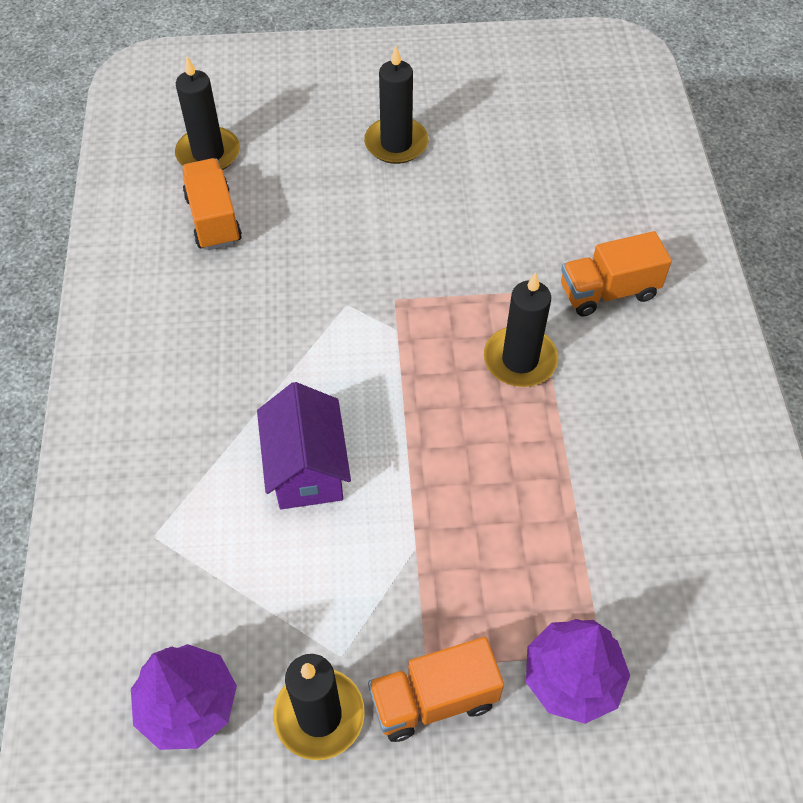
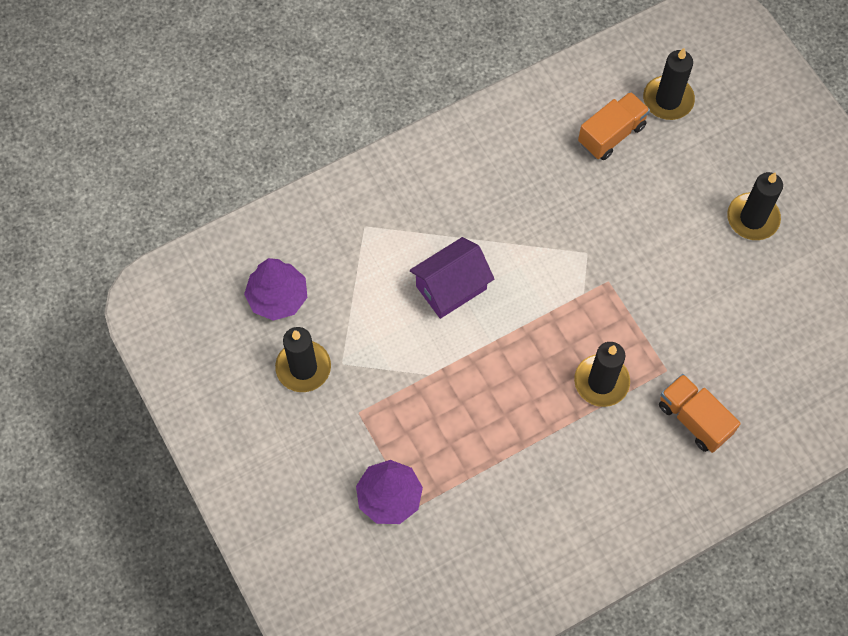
camera: 65 degrees right, 10 degrees up
orange truck [368,637,504,742] -> none

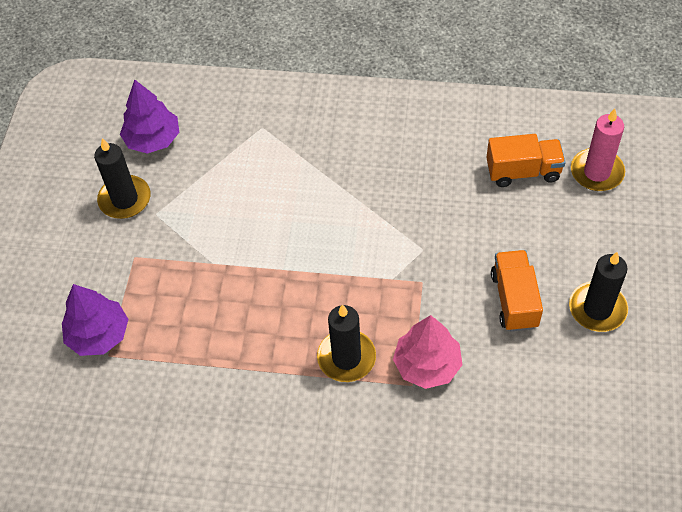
camera: 40 degrees right, 10 degrees down
purple house [410,237,494,319] -> none
black candle [643,48,695,120] -> pink candle [571,108,625,191]
orange truck [659,374,741,453] -> orange truck moved to [491,250,543,331]
none -> pink tree [393,315,462,389]

